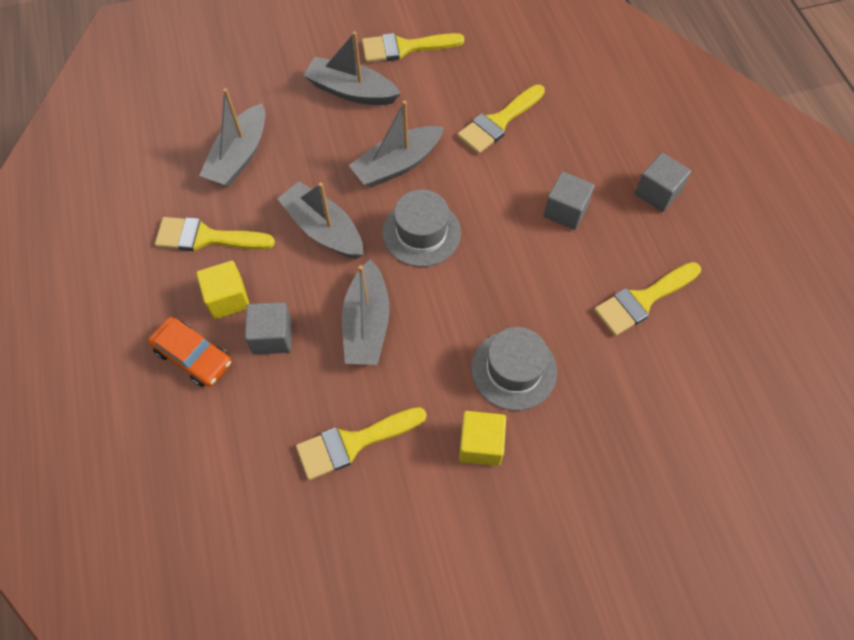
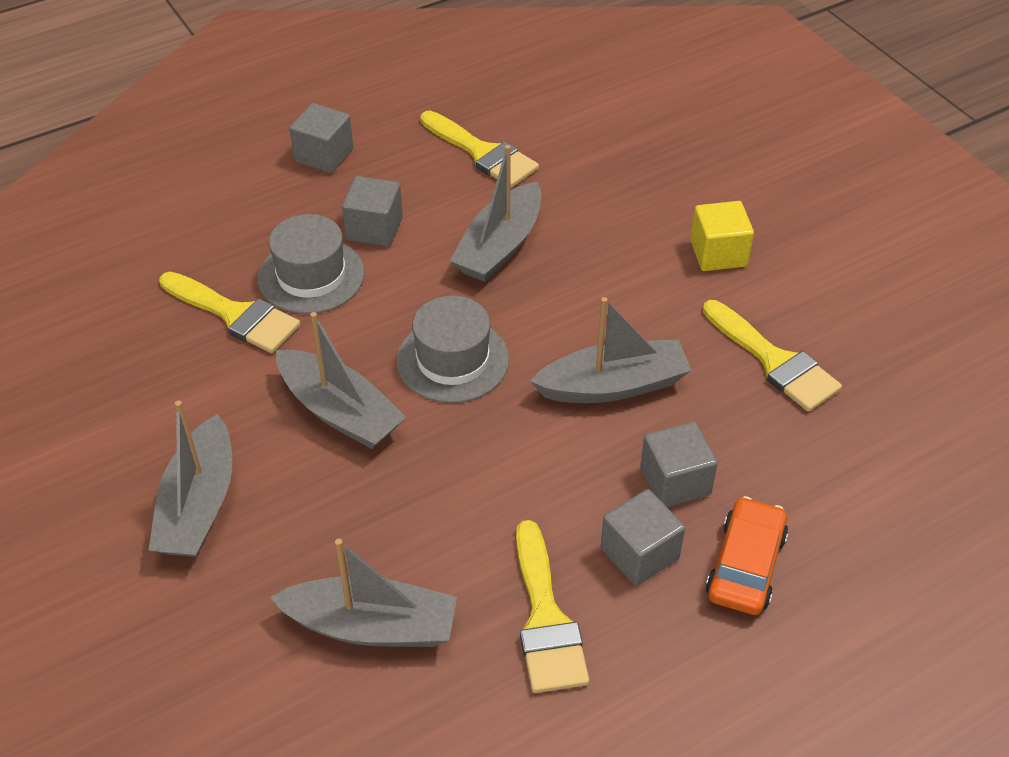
camera: 105 degrees left, 15 degrees down
yellow cube [196,261,249,319] -> grey cube [601,489,685,586]
grey boat [277,182,363,259] -> grey boat moved to [450,145,541,282]
yellow brush [362,33,464,63] -> none
grey hat [471,327,557,411] -> grey hat moved to [258,214,365,314]

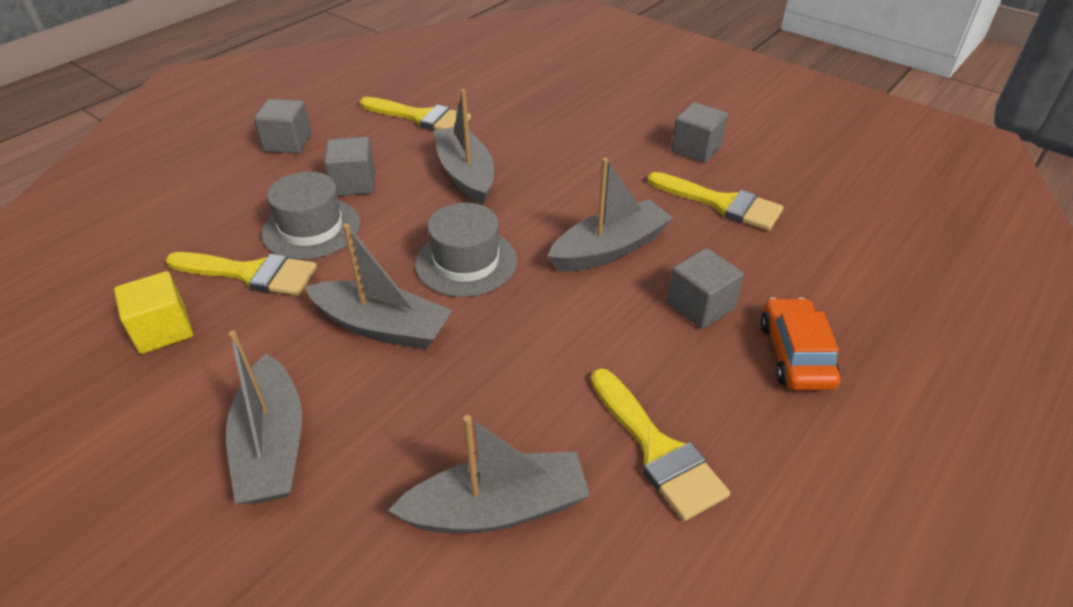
camera: 20 degrees left, 5 degrees down
grey boat [450,145,541,282] -> grey boat turned 150 degrees clockwise [434,89,494,205]
grey cube [601,489,685,586] -> grey cube moved to [671,102,728,163]
yellow cube [690,201,754,271] -> yellow cube moved to [114,271,193,354]

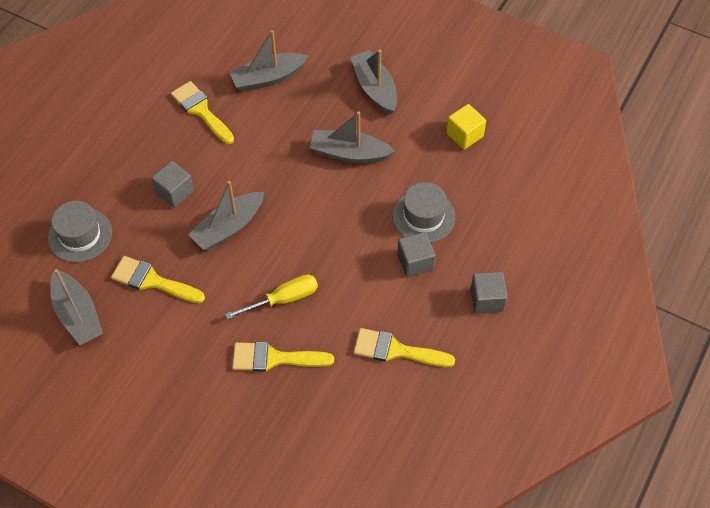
camera: 170 degrees right, 15 degrees up
yellow brush [166,252,317,295] -> yellow brush moved to [232,342,334,372]
grey hat [415,203,517,297] -> grey hat moved to [48,201,112,262]
grey boat [434,89,494,205] -> grey boat moved to [50,269,103,345]
grey cube [671,102,728,163] -> none
orange car [760,297,840,390] -> none
none -> yellow screwdriver [225,274,318,320]

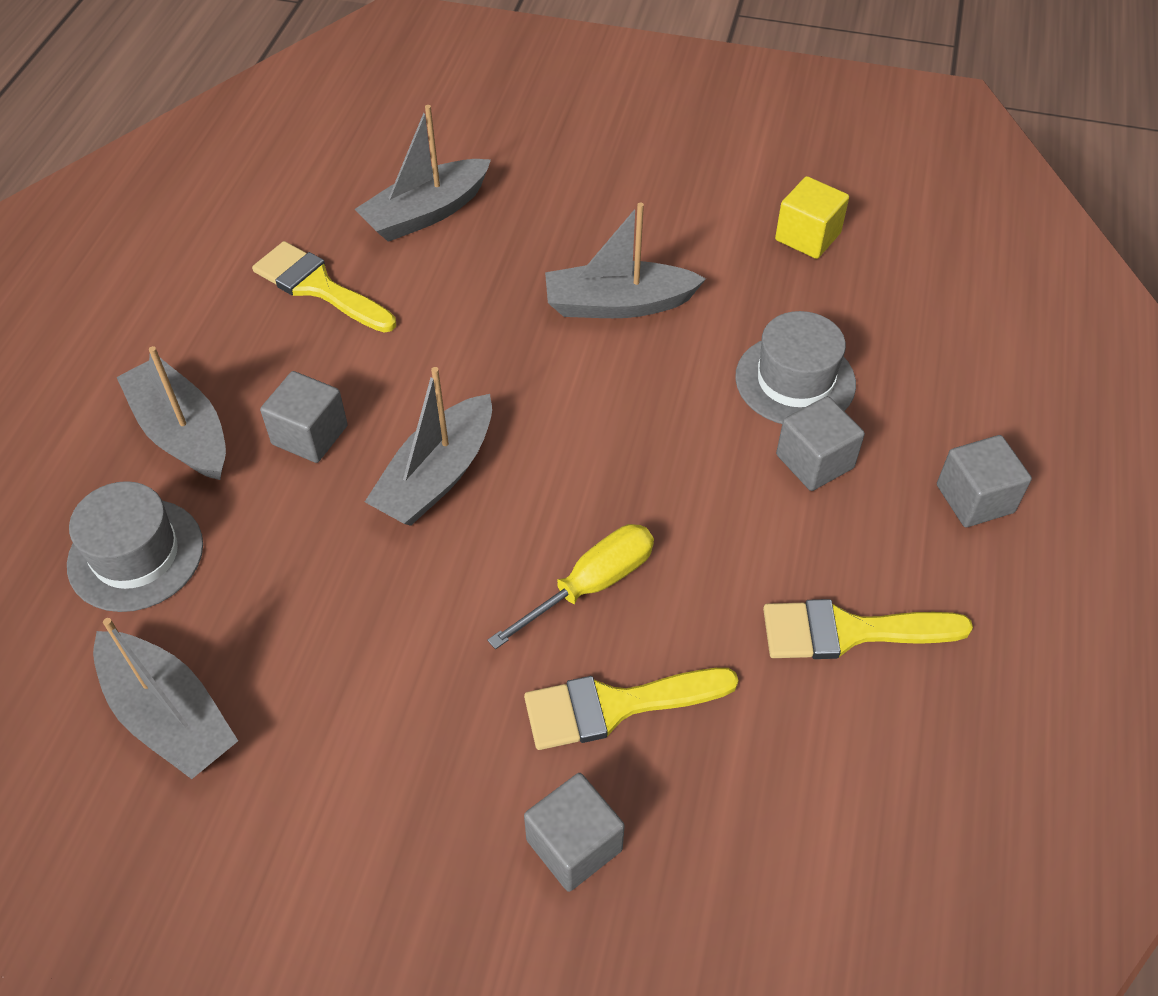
camera: 15 degrees left, 5 degrees down
yellow brush [111,256,205,303] -> none
grey boat [351,50,397,115] -> grey boat moved to [117,346,226,480]
none -> grey cube [524,773,625,892]

